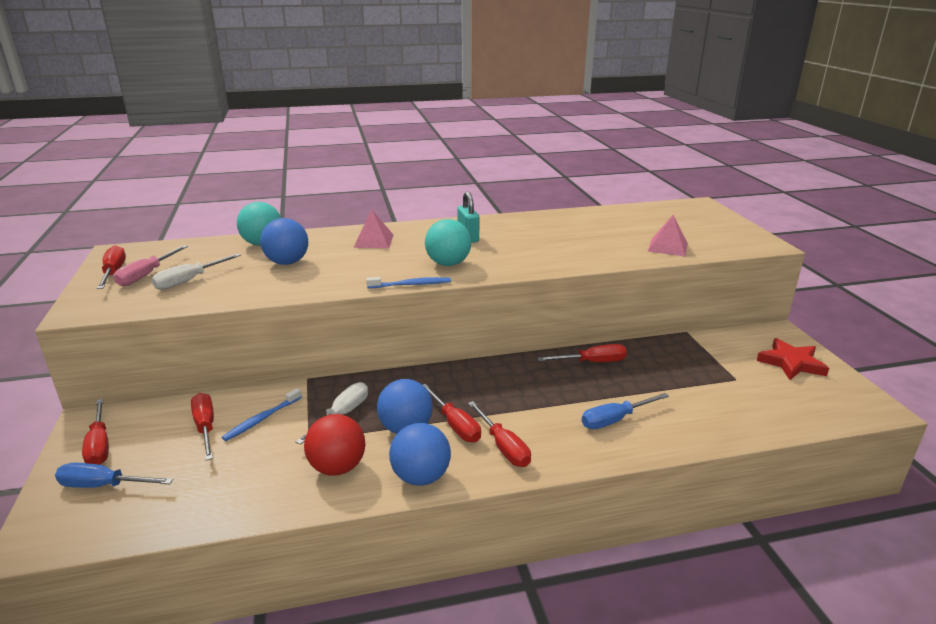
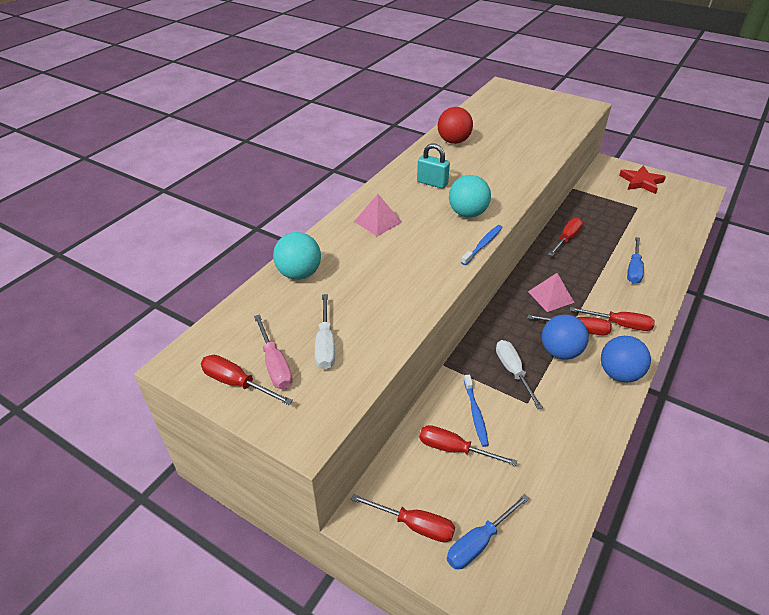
camera: 45 degrees left, 15 degrees up
blue ball [260,218,308,265] -> none
red ball [304,414,365,476] -> red ball moved to [438,107,473,144]
pink pyramid [648,215,688,256] -> pink pyramid moved to [528,273,575,312]

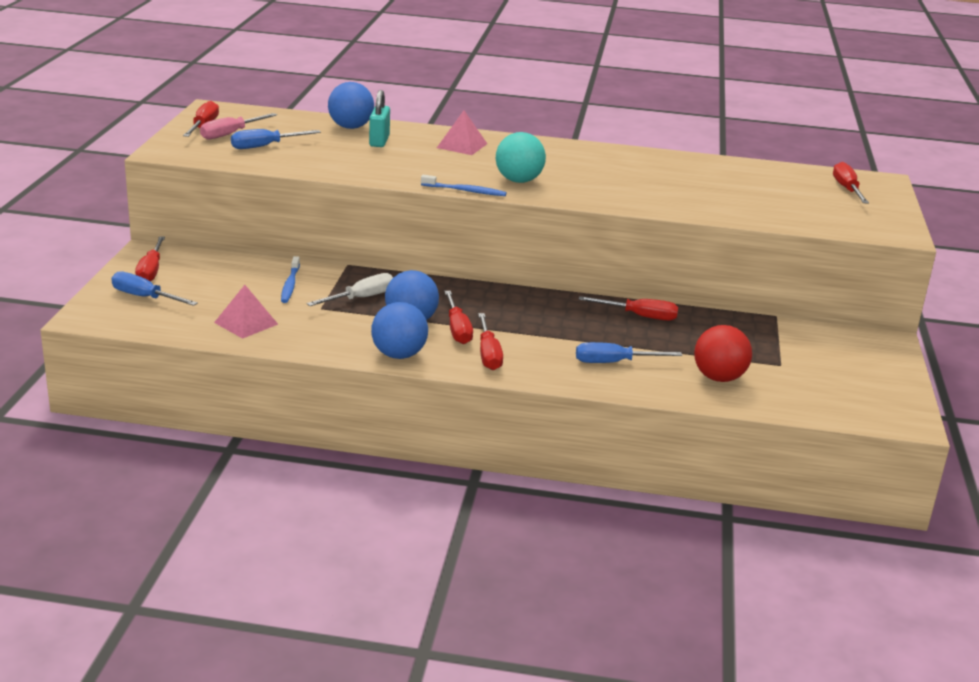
camera: 65 degrees right, 15 degrees down
turquoise ball [273,232,321,280] -> blue ball [328,82,374,129]
white screwdriver [315,294,335,369] -> blue screwdriver [231,129,321,149]
turquoise padlock [417,143,450,189] -> turquoise padlock moved to [369,90,390,147]
red screwdriver [419,425,517,466] -> red screwdriver moved to [833,162,869,204]
red ball [438,107,473,144] -> red ball moved to [694,325,752,382]
blue toothbrush [464,375,489,447] -> blue toothbrush turned 60 degrees counterclockwise [281,256,300,303]
pink pyramid [528,273,575,312] -> pink pyramid moved to [214,285,278,339]
red star [619,165,666,194] -> none

